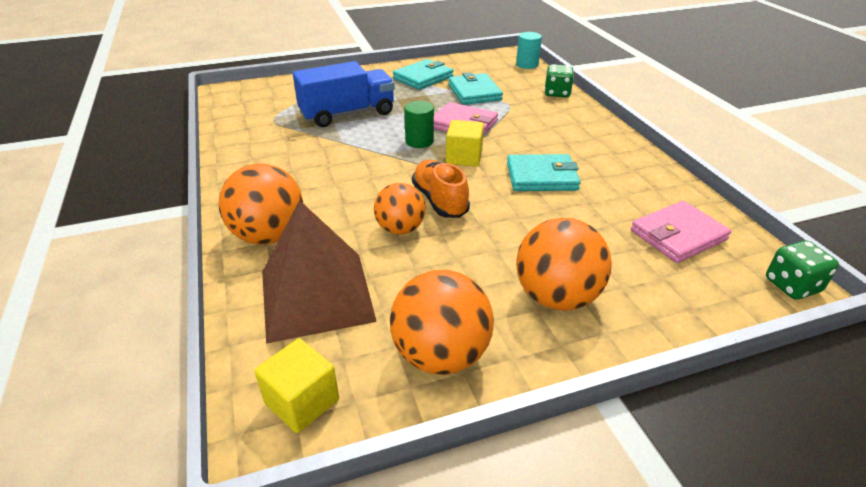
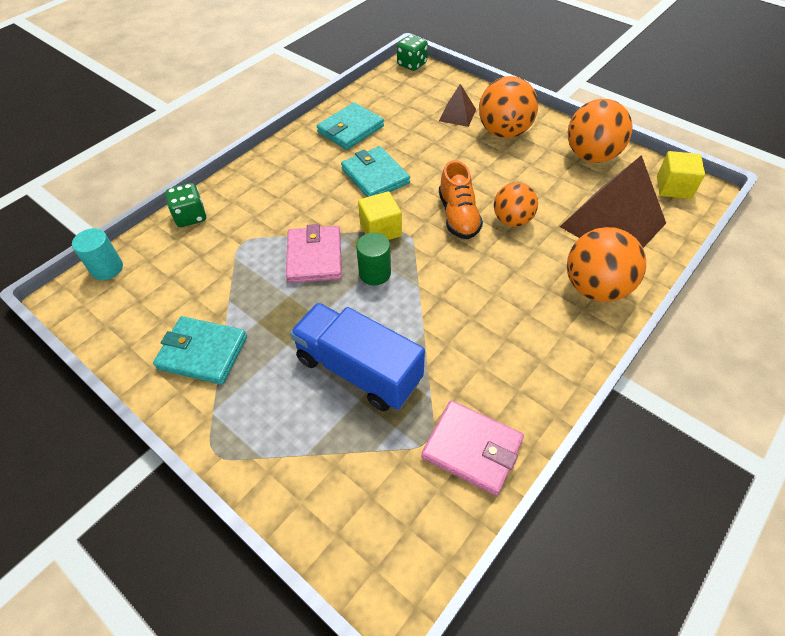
camera: 120 degrees left, 15 degrees up
orange shoe [412,160,470,218] -> orange shoe turned 45 degrees counterclockwise [439,160,483,239]
turquoise wallet [448,72,503,105] -> turquoise wallet moved to [317,102,384,150]
pink wallet [631,201,731,263] -> pink wallet moved to [421,400,524,496]
none -> brown pyramid [439,84,476,127]

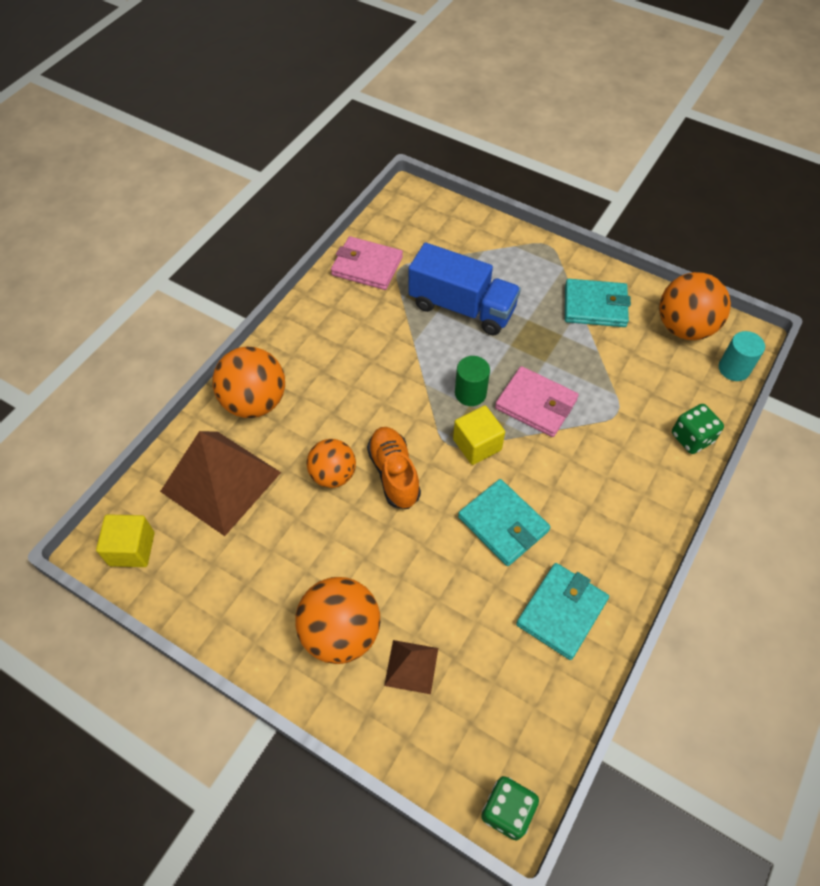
camera: 170 degrees right, 5 degrees up
pink wallet [286,224,342,283] -> pink wallet turned 45 degrees counterclockwise [495,366,579,437]
orange ball [568,99,633,163] -> orange ball moved to [659,272,731,340]

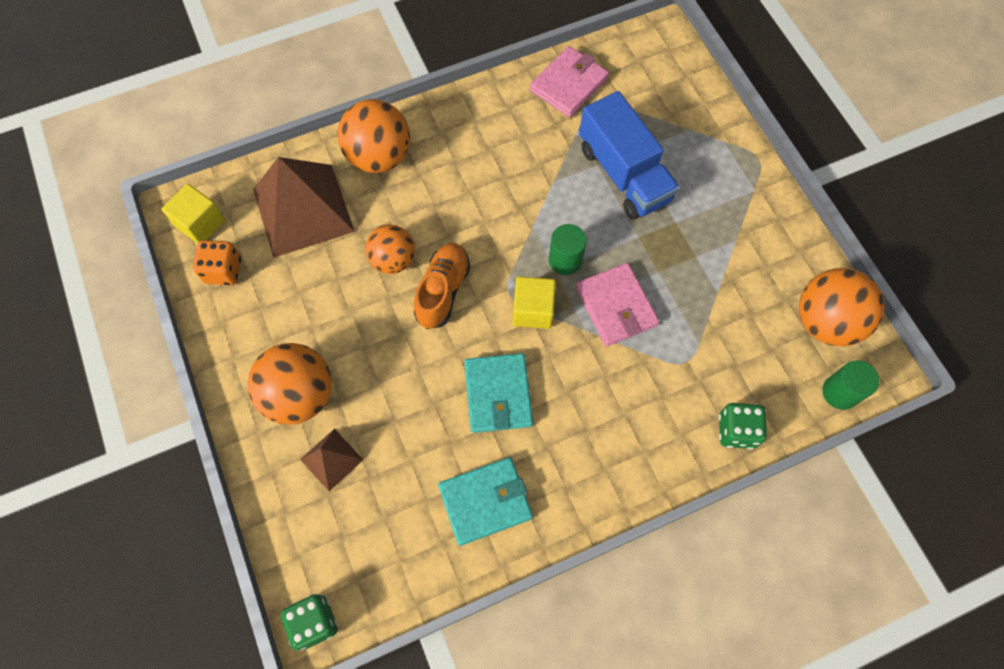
camera: 35 degrees right, 10 degrees up
pink wallet [331,236,403,290] -> pink wallet turned 75 degrees clockwise [530,46,609,117]
turquoise wallet [565,279,631,327] -> none
turquoise cylinder [719,331,765,381] -> green cylinder [822,360,879,410]
none -> orange dice [193,240,241,285]

